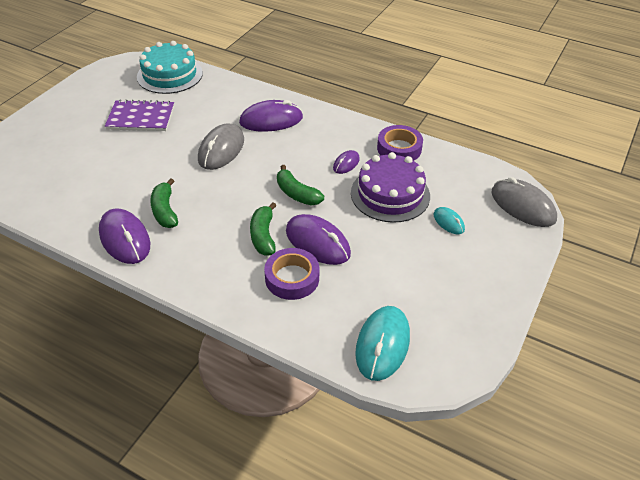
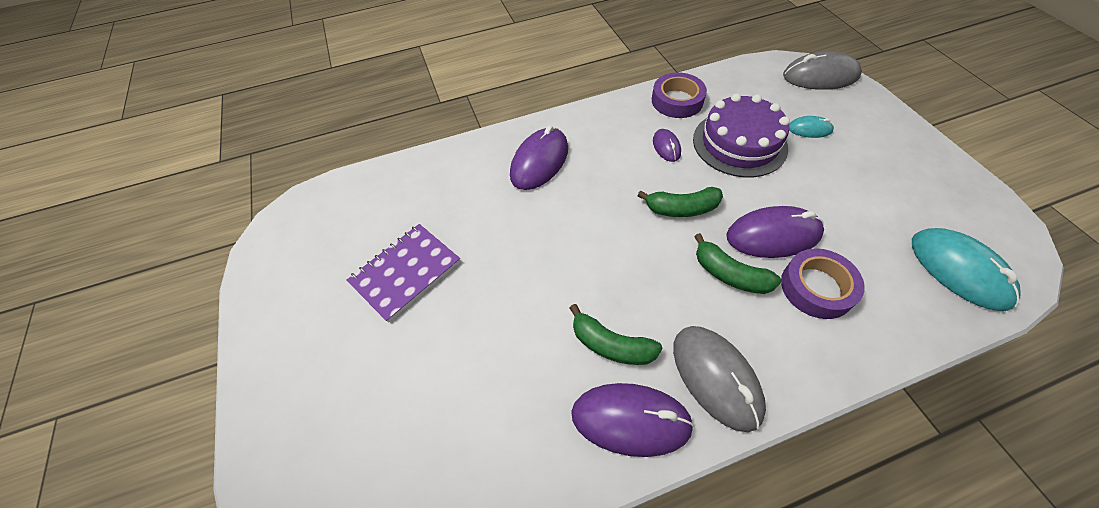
camera: 45 degrees left, 10 degrees up
turquoise cake [137,41,203,94] -> none
grey mouse [198,123,244,170] -> grey mouse moved to [673,326,766,432]

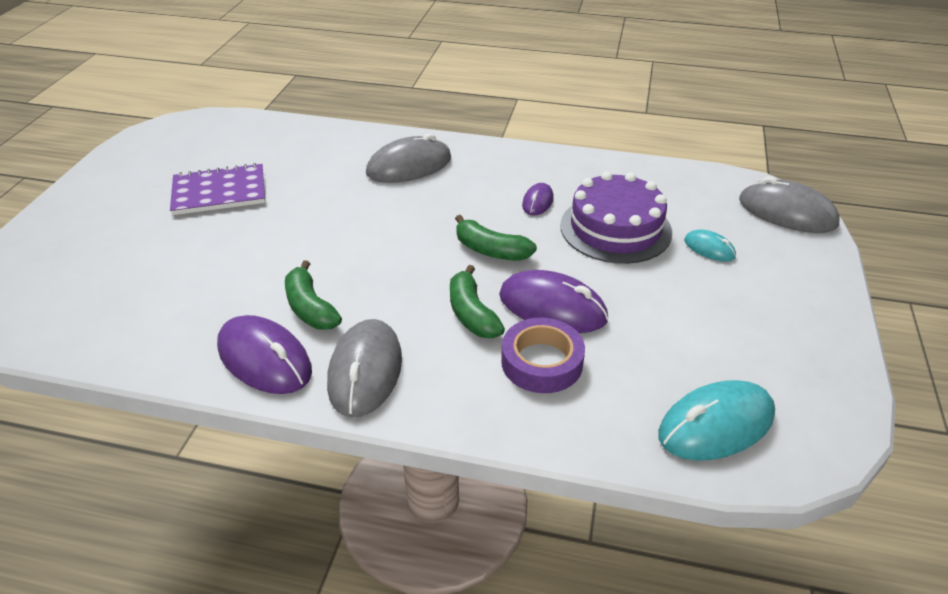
camera: 30 degrees right, 15 degrees down
purple mouse [510,126,568,190] -> grey mouse [366,133,451,183]
purple tape [652,72,707,118] -> none
turquoise mouse [912,228,1021,311] -> turquoise mouse turned 60 degrees clockwise [658,380,775,461]

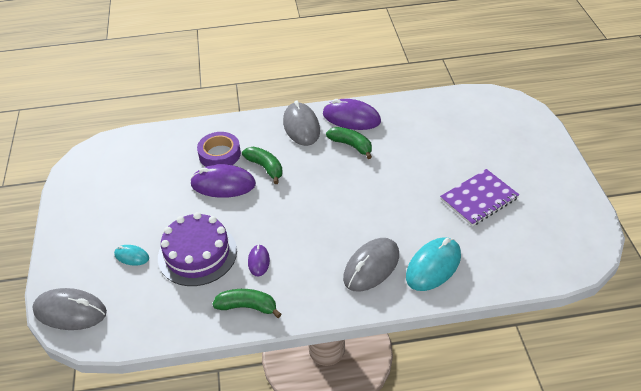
camera: 160 degrees right, 5 degrees up
green banana [455,215,537,261] -> green banana moved to [212,289,282,318]
turquoise mouse [658,380,775,461] -> turquoise mouse moved to [406,237,461,291]

